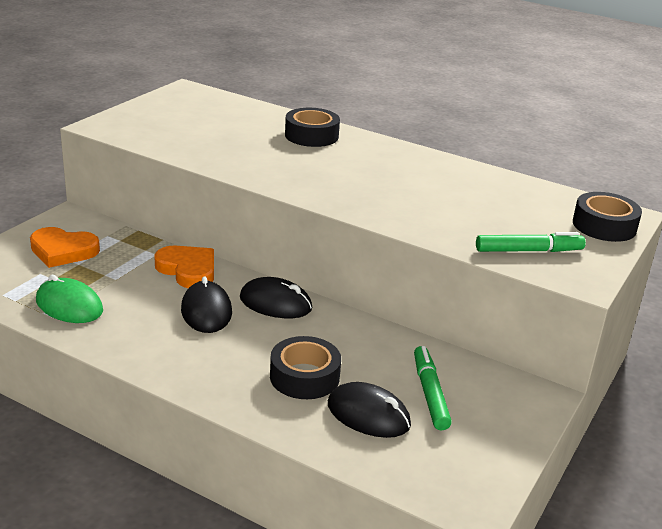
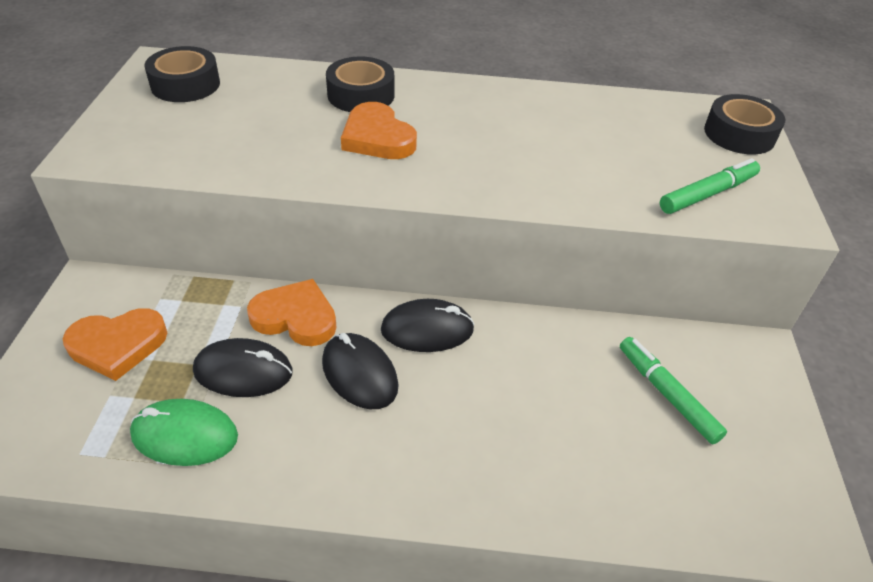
camera: 25 degrees left, 15 degrees up
black tape [270,336,341,399] -> black tape moved to [144,46,220,102]
black mouse [328,382,411,438] -> black mouse moved to [193,338,293,397]
none -> orange heart [341,102,417,159]

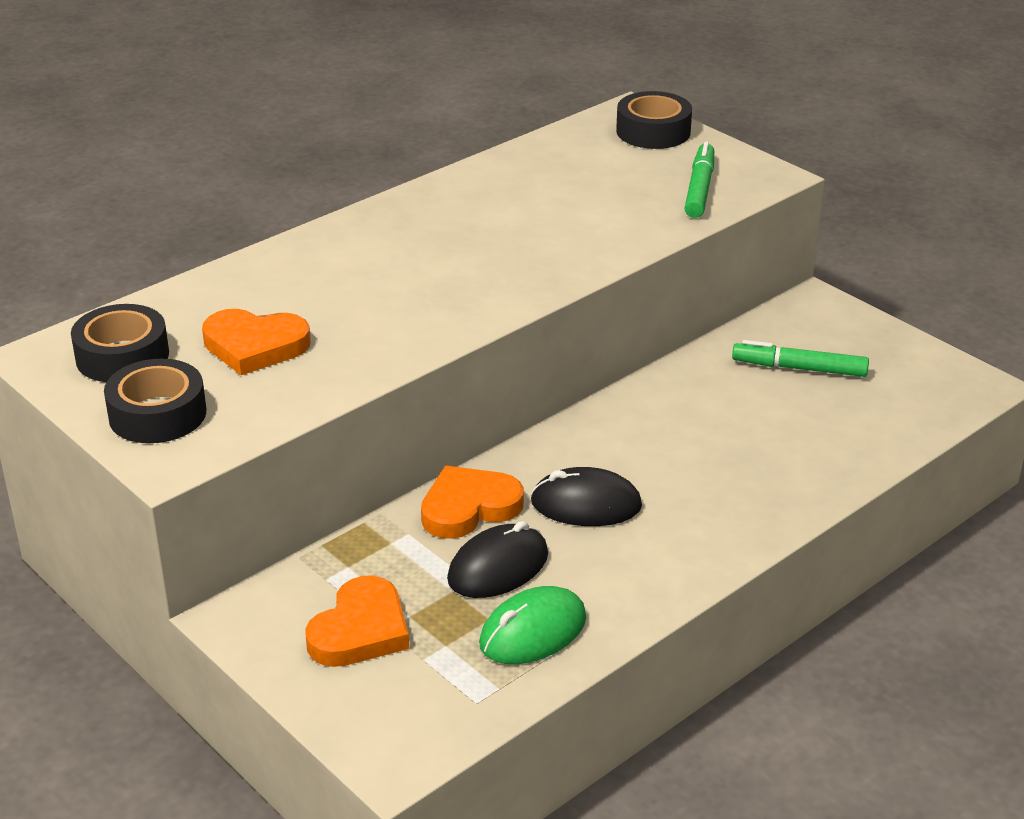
camera: 45 degrees left, 10 degrees down
black tape [326,57,394,112] -> black tape moved to [104,359,207,443]
orange heart [341,102,417,159] -> orange heart moved to [202,309,311,375]
black mouse [381,299,475,352] -> none

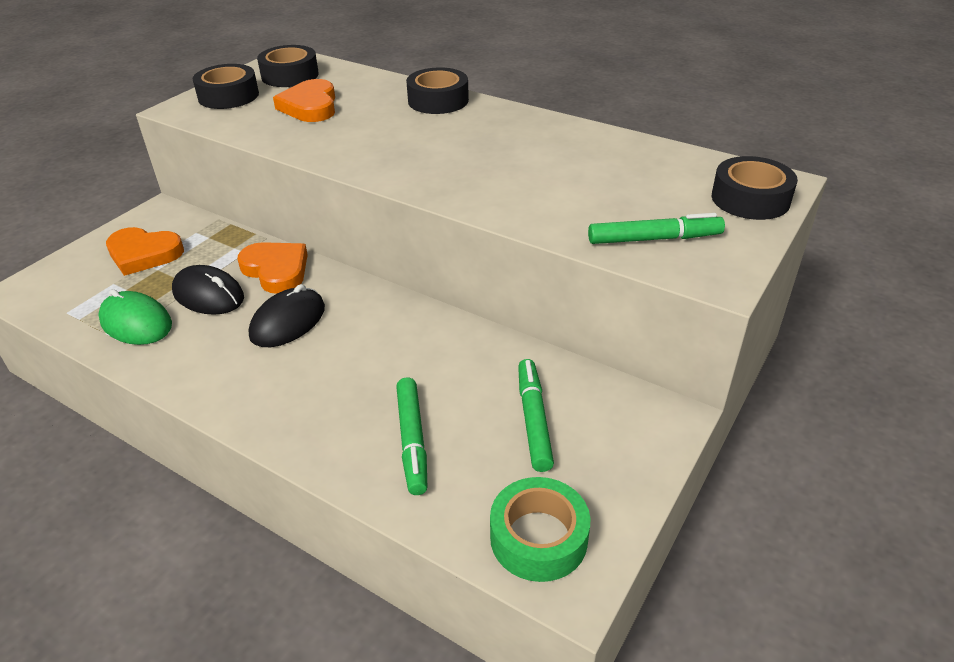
camera: 75 degrees right, 5 degrees up
black mouse [530,467,642,526] -> black mouse turned 45 degrees clockwise [249,284,325,347]
none -> green marker [396,378,427,495]
none -> black tape [406,67,469,114]
none -> green tape [490,477,590,582]

